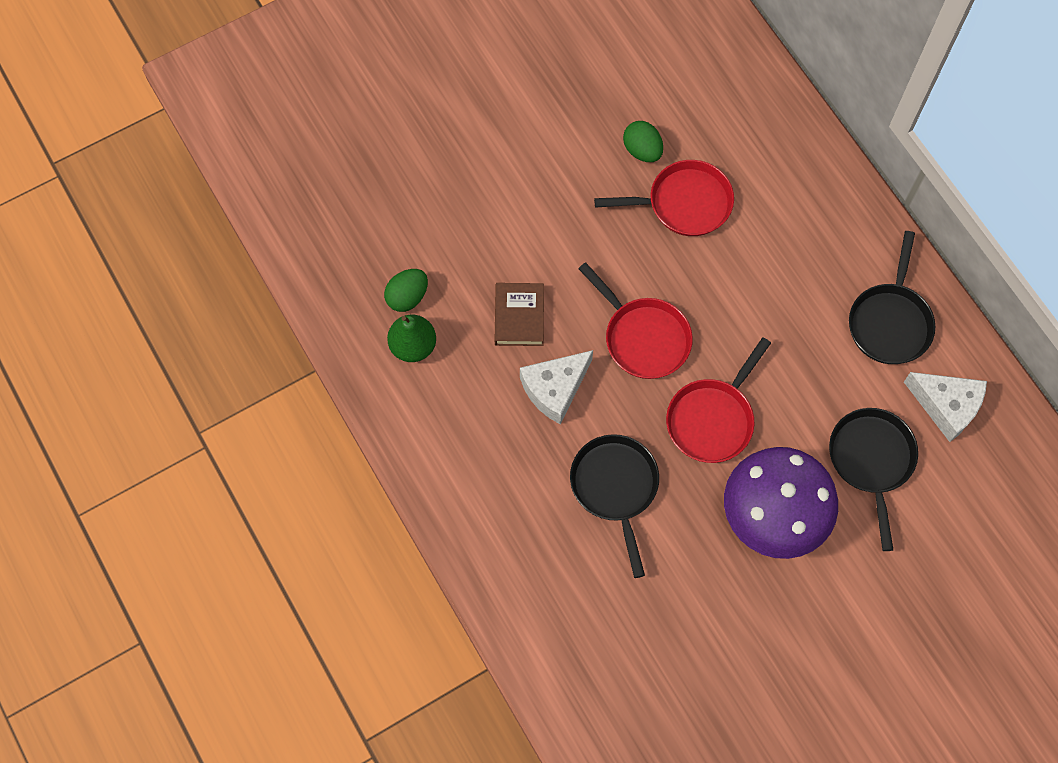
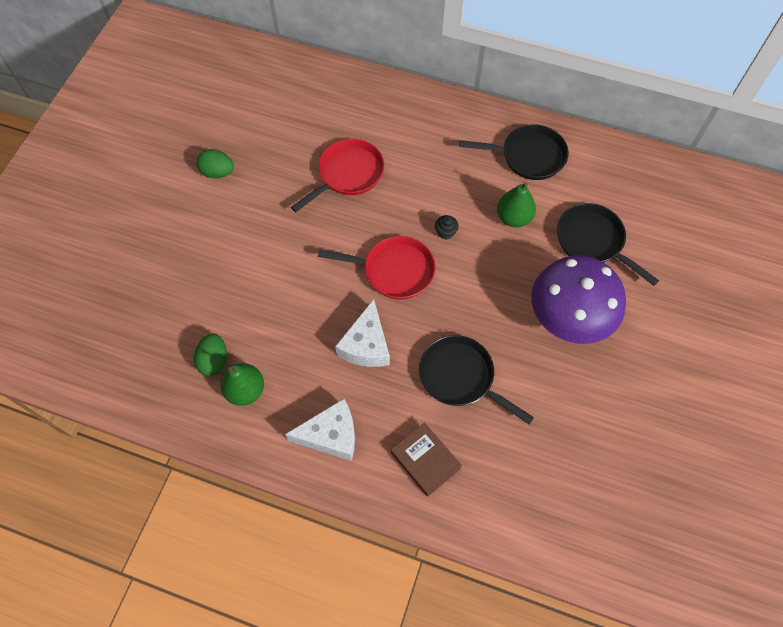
camera: 40 degrees left, 5 degrees down
brown book [495,283,544,346] -> brown book moved to [391,422,462,497]
green egg [623,121,663,162] -> green egg moved to [197,149,234,178]
red pan [666,337,771,463] -> none
black pan [849,231,935,364] -> black pan turned 60 degrees counterclockwise [459,124,569,180]
white cheese [904,372,987,442] -> white cheese moved to [285,399,355,461]
none -> black cupcake [435,215,459,240]
none -> green pear [497,182,536,227]

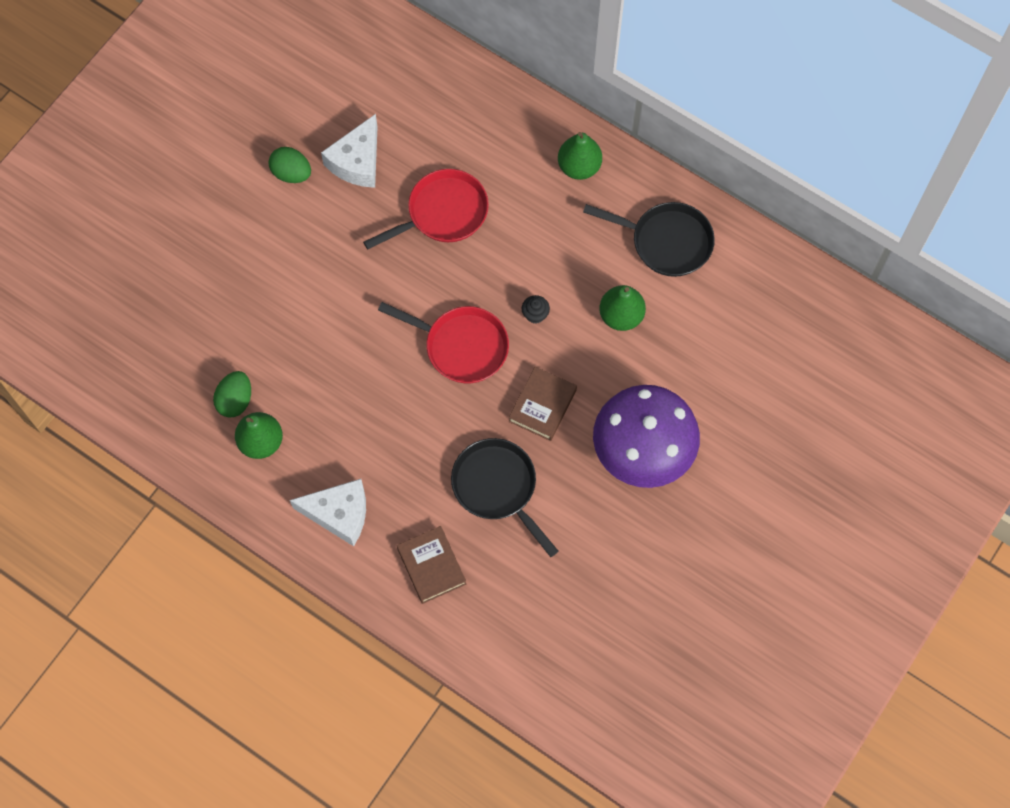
camera: 15 degrees right, 5 degrees up
white cheese [335,299,390,367] -> white cheese moved to [321,114,378,188]
black pan [557,203,659,286] -> none
none -> brown book [509,367,577,441]
none -> green pear [558,132,602,180]

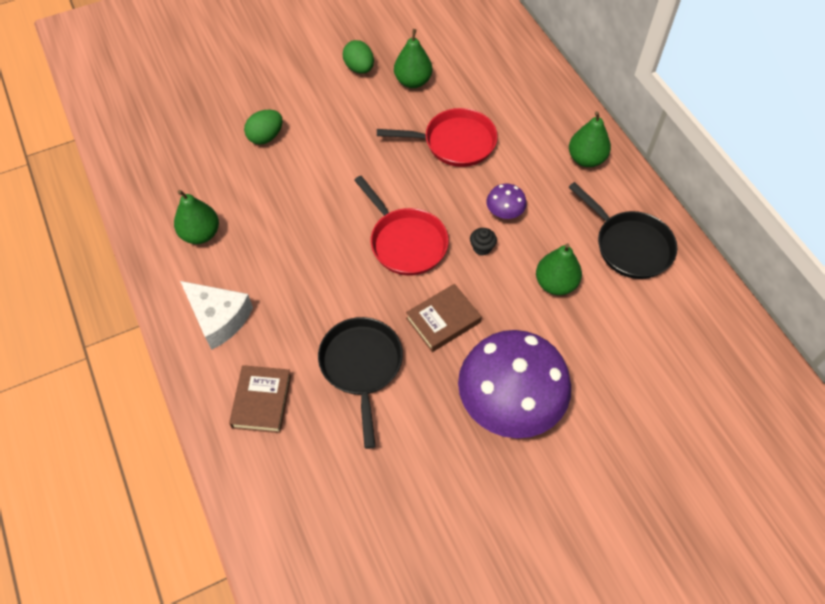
camera: 30 degrees right, 10 degrees down
green egg [213,371,251,417] -> green egg moved to [244,110,283,145]
white cheese [321,114,378,188] -> green pear [394,29,432,88]
none -> purple mushroom [486,184,527,219]

